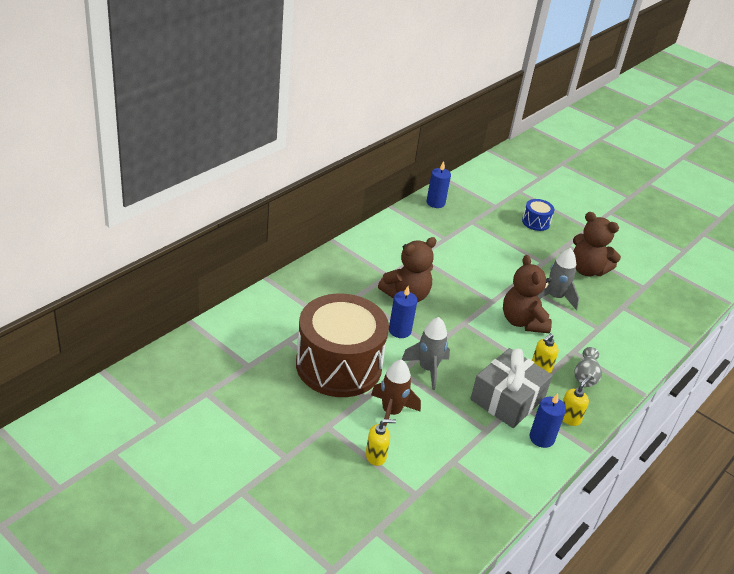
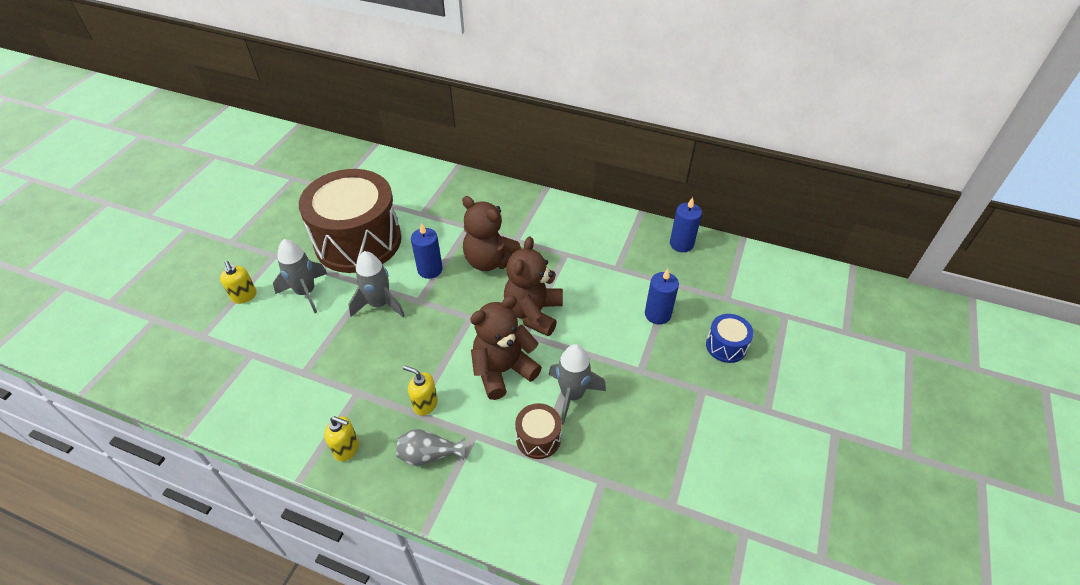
camera: 75 degrees right, 10 degrees up
brown rocket [371,359,421,427] -> grey rocket [273,239,327,313]
grey gift [470,348,553,428] -> none
blue candle [530,393,566,448] -> blue candle moved to [645,269,679,324]
brown teddy bear [573,212,621,276] -> brown teddy bear moved to [504,236,563,336]
none -> brown drum [515,403,562,459]

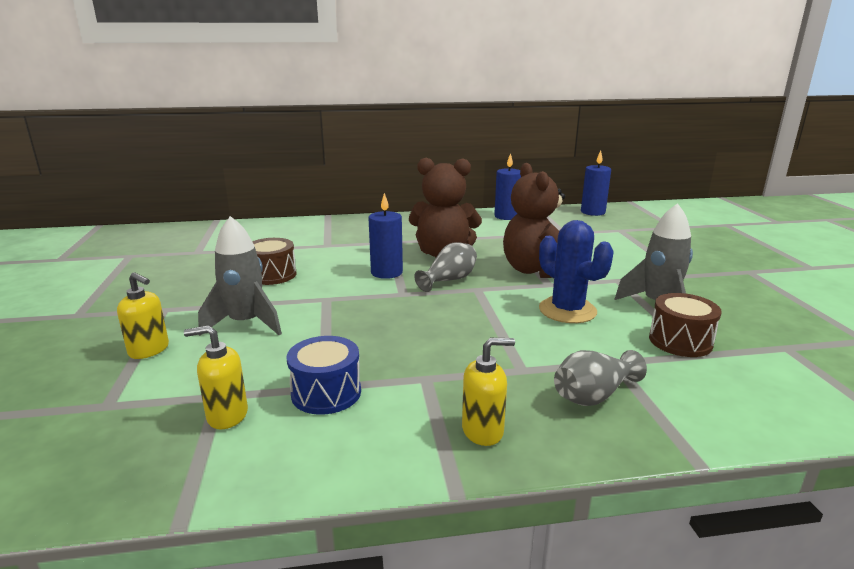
camera: 30 degrees left, 25 degrees down
brown drum [299,169,401,273] -> brown drum [252,238,296,285], size x0.41
grey rocket [348,251,405,318] -> none
yellow soap dispenser [403,366,438,416] -> yellow soap dispenser moved to [184,325,248,429]
brown teddy bear [470,295,542,400] -> blue cactus [539,220,614,323]
blue candle [645,269,679,324] -> blue candle moved to [494,153,521,220]
blue drum [706,314,754,363] -> blue drum moved to [287,336,361,415]
none -> grey vase [414,242,477,292]

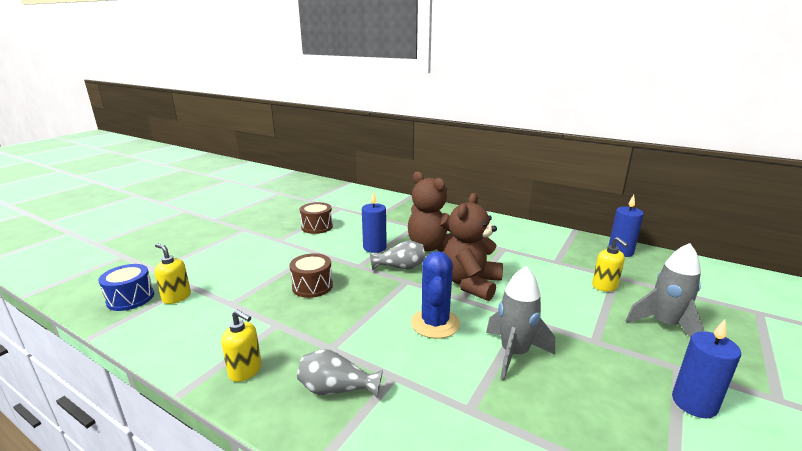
camera: 40 degrees right, 0 degrees up
yellow soap dispenser [117,272,169,359] -> yellow soap dispenser moved to [592,237,628,292]
grey rocket [198,216,282,336] -> grey rocket moved to [626,243,704,338]
blue drum [287,336,361,415] -> blue drum moved to [98,264,154,311]
blue candle [494,153,521,220] -> blue candle moved to [672,320,741,418]
brown drum [649,293,722,357] -> brown drum moved to [289,253,333,298]

